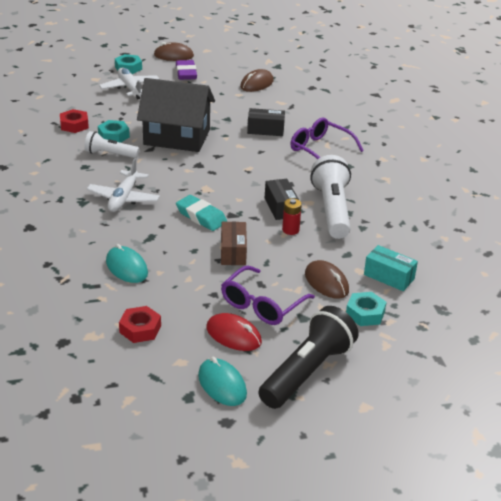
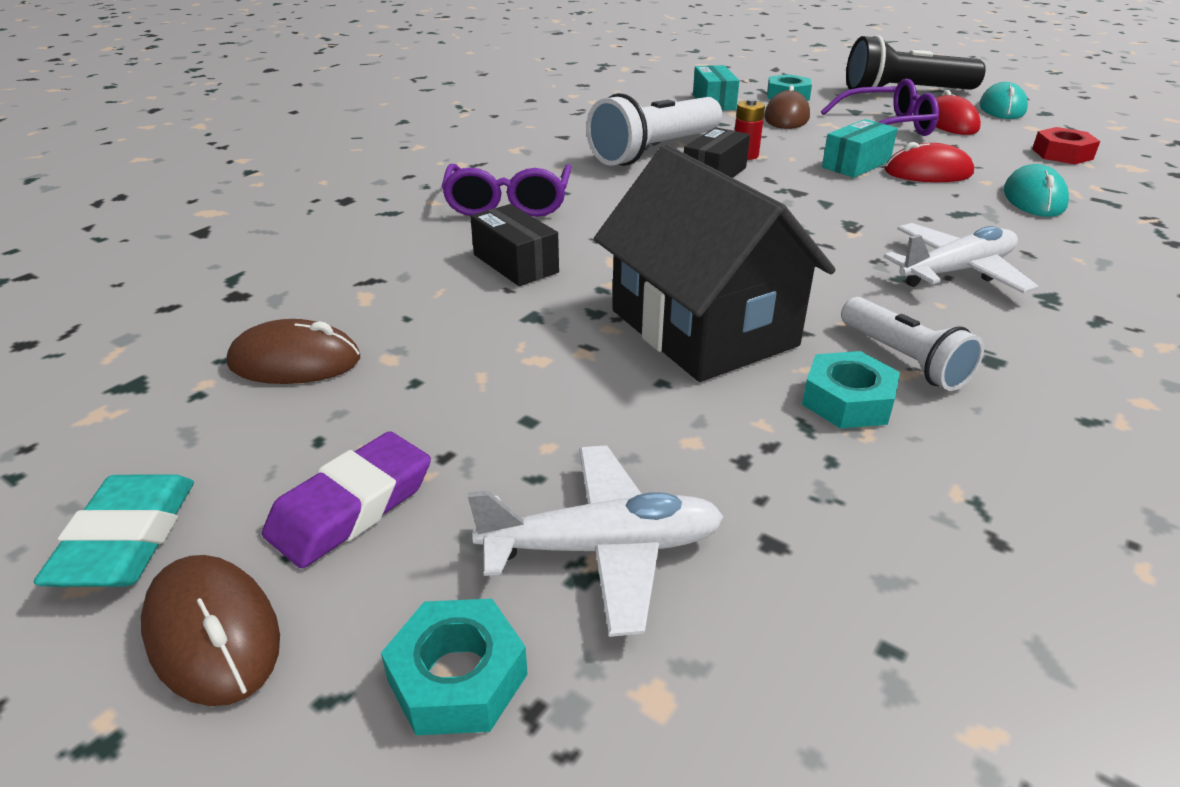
camera: 130 degrees left, 0 degrees up
red nut [60,109,89,133] -> none
white plane [99,67,160,99] -> white plane turned 120 degrees counterclockwise [468,445,724,637]
turquoise eraser [176,195,227,231] -> turquoise eraser moved to [34,475,194,587]
brown box [221,222,247,265] -> turquoise box [822,119,898,178]
none -> red mouse [885,142,974,182]

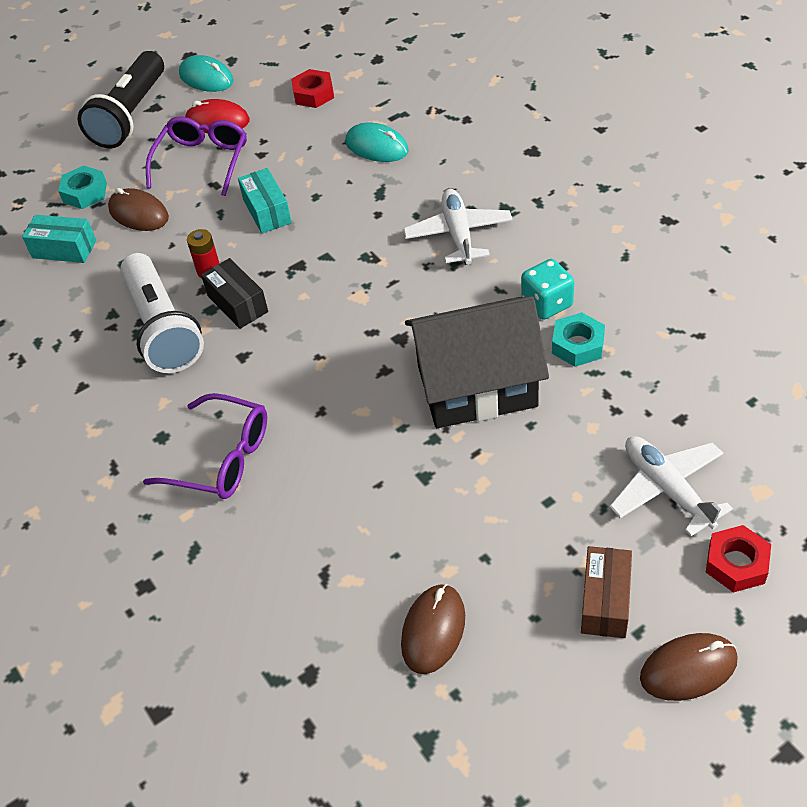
camera: 65 degrees left, 15 degrees up
turquoise eraser [34,475,194,587] -> none
purple eraser [262,431,431,569] -> brown box [581,546,632,638]
turquoise nut [381,599,528,735] -> red nut [706,525,771,593]
white plane [468,445,724,637] -> white plane turned 45 degrees counterclockwise [609,436,733,537]
black box [470,204,559,286] -> none
white flashlight [841,297,984,391] -> turquoise dice [521,259,574,320]
red mouse [885,142,974,182] -> none

